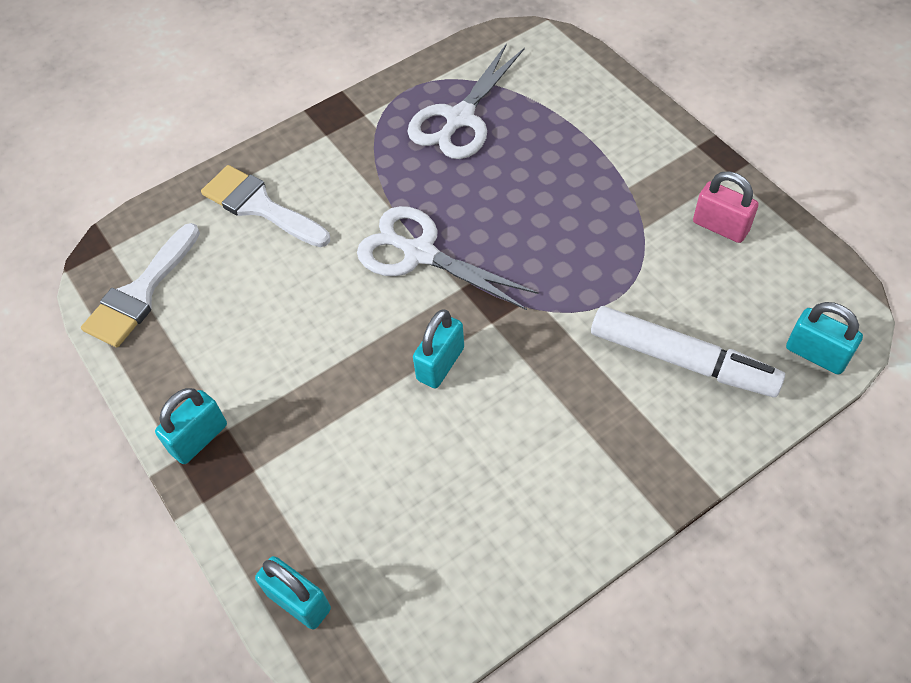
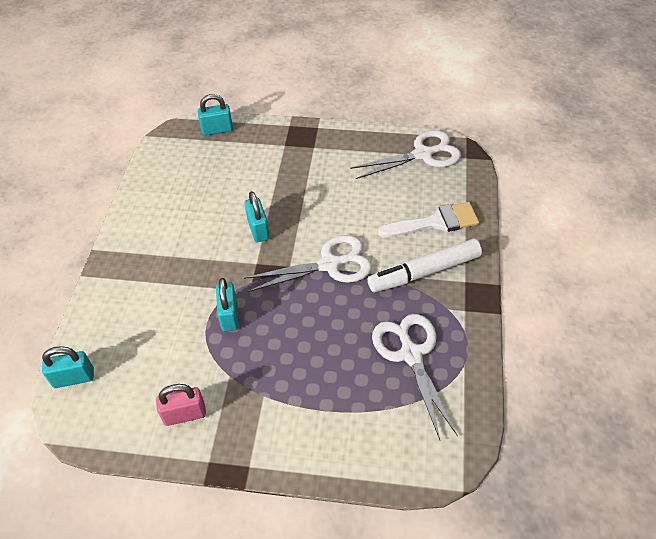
camera: 130 degrees right, 5 degrees down
white brush [81,223,200,348] -> white scissors [350,130,461,179]
turquoise padlock [155,388,227,464] -> turquoise padlock moved to [216,278,239,331]
white marker [591,306,785,397] -> white marker moved to [368,239,482,292]

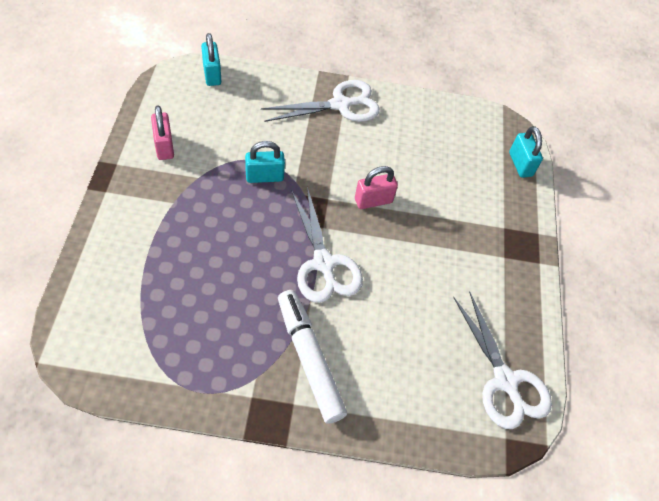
camera: 80 degrees right, 5 degrees up
turquoise padlock [245,191,270,242] -> pink padlock [355,166,398,209]
white scissors [372,314,458,440] -> white scissors moved to [261,80,380,122]
white brush [378,202,479,237] -> none

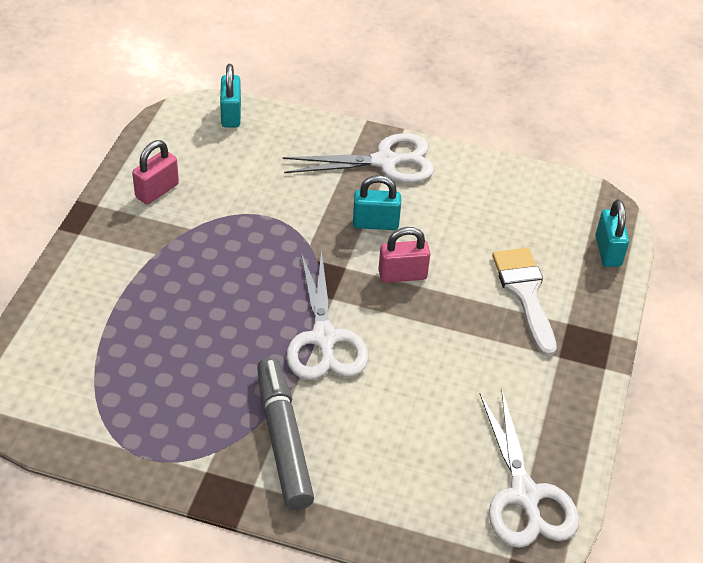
camera: 15 degrees right, 10 degrees down
pink padlock [151,105,174,160] -> pink padlock turned 45 degrees clockwise [132,140,179,205]
turquoise padlock [245,141,285,183] -> turquoise padlock moved to [353,175,401,230]
white marker [278,290,347,424] -> grey marker [257,357,314,510]
none -> white brush [492,248,557,357]

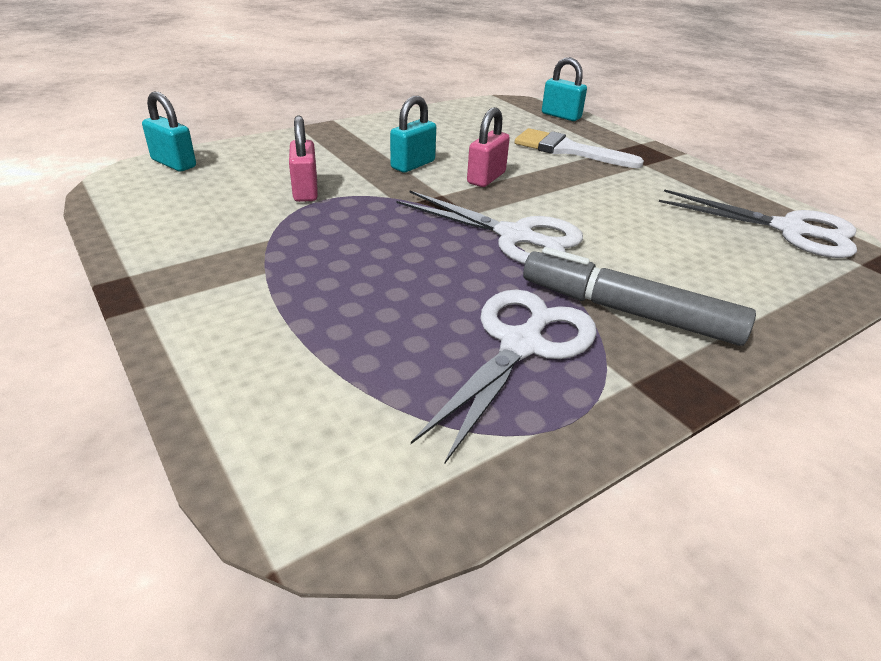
camera: 50 degrees left, 10 degrees down
pink padlock [132,140,179,205] -> pink padlock moved to [289,116,318,202]
white scissors [282,133,434,183] -> white scissors moved to [411,289,597,465]

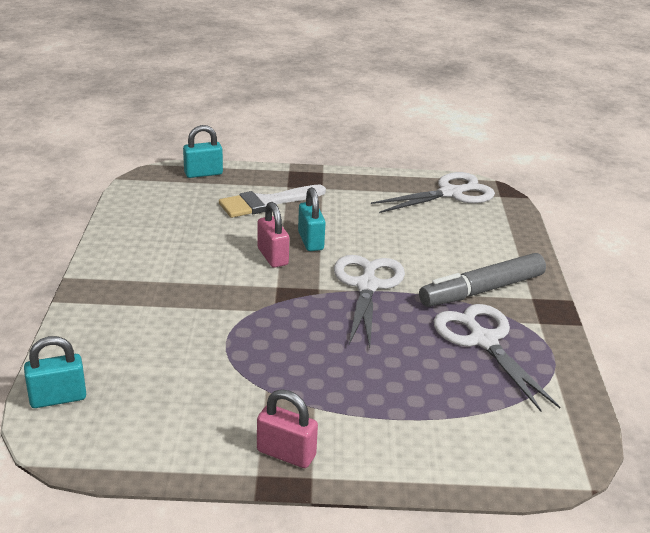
camera: 55 degrees left, 5 degrees down
pink padlock [289,116,318,202] -> pink padlock moved to [257,389,318,468]
turquoise padlock [390,96,436,173] -> turquoise padlock moved to [298,187,326,251]
white scissors [397,191,583,264] -> white scissors turned 60 degrees counterclockwise [334,255,405,348]

